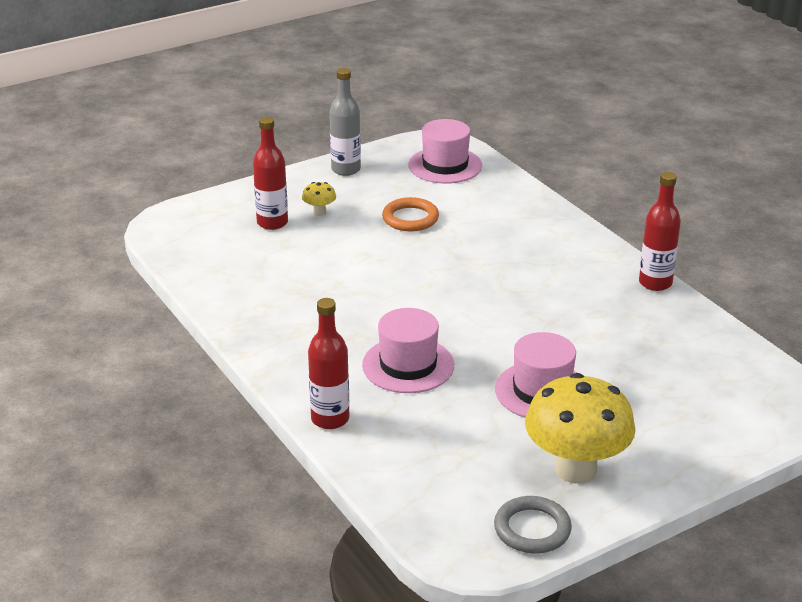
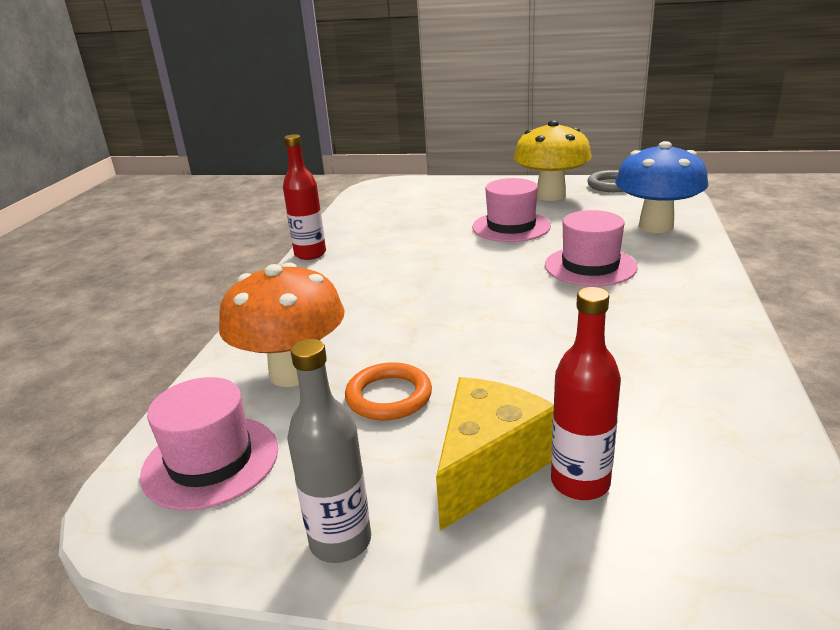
camera: 135 degrees left, 5 degrees down
yellow mushroom [302,182,336,216] -> yellow cheese [436,377,554,531]
red bottle [308,298,349,429] -> none
none -> orange mushroom [219,262,345,387]
none -> blue mushroom [615,141,708,233]

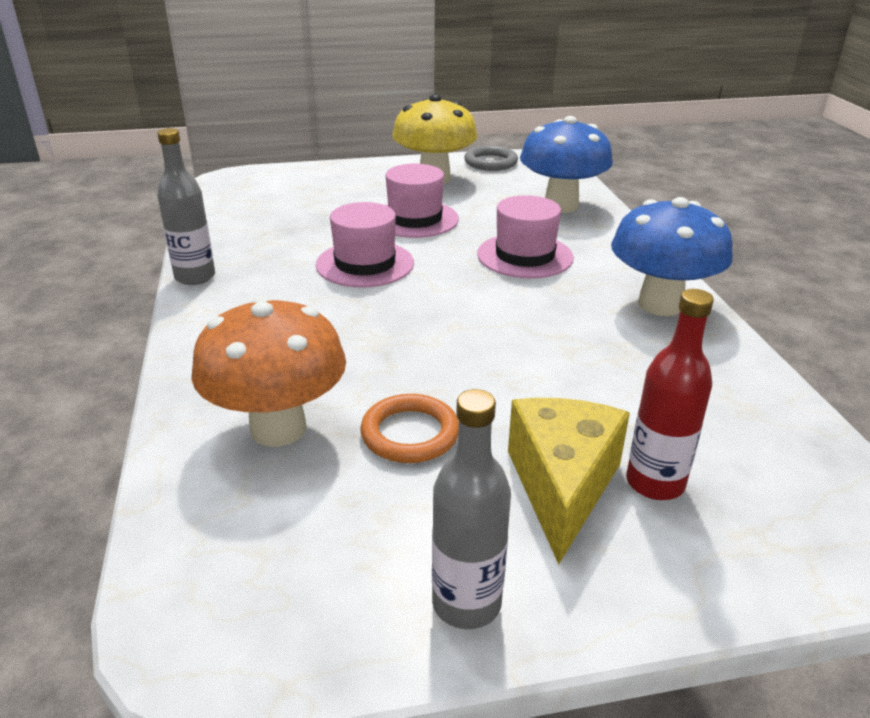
camera: 25 degrees left, 5 degrees up
pink hat [140,377,278,511] -> pink hat moved to [316,202,414,288]
red bottle [283,134,326,260] -> grey bottle [157,128,215,285]
none -> blue mushroom [611,197,733,316]

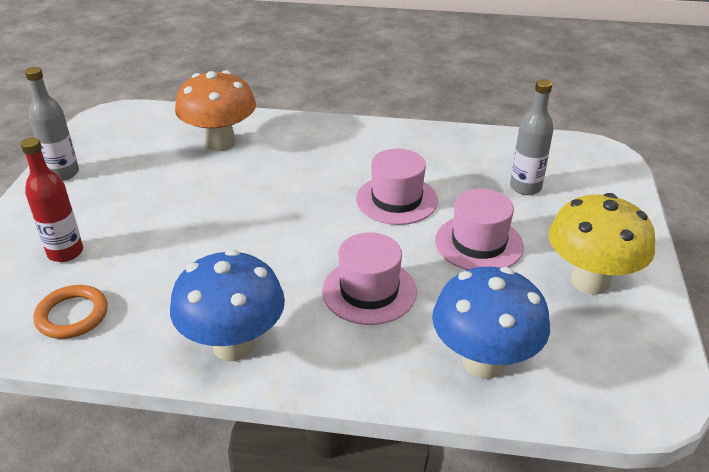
camera: 110 degrees right, 5 degrees up
grey bottle [157,128,215,285] -> grey bottle moved to [510,79,554,195]
orange ring [360,394,459,463] -> orange ring moved to [33,285,108,339]
grey ring [464,146,518,171] -> none
yellow cheese [508,398,630,564] -> none

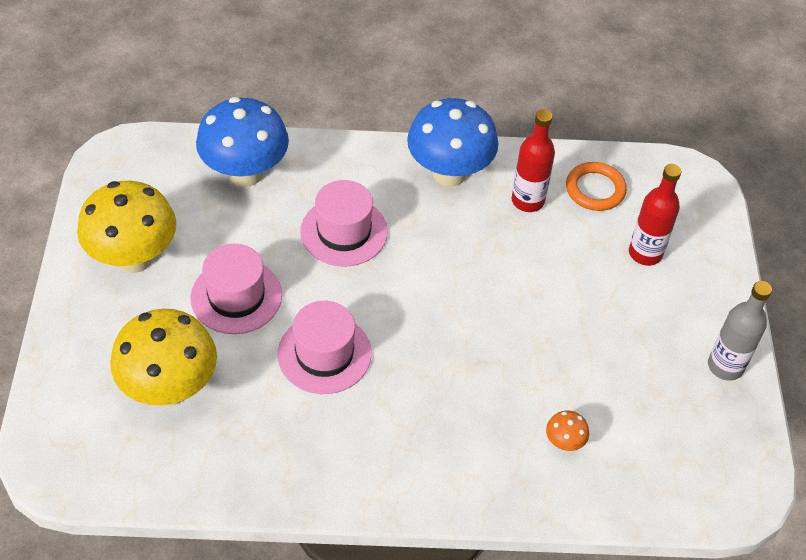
camera: 170 degrees right, 15 degrees up
orange mushroom [175,70,256,151] -> orange mushroom [546,410,589,451], size x0.41
grey bottle [510,79,554,195] -> yellow mushroom [110,309,217,406]
none -> red bottle [512,109,555,212]

